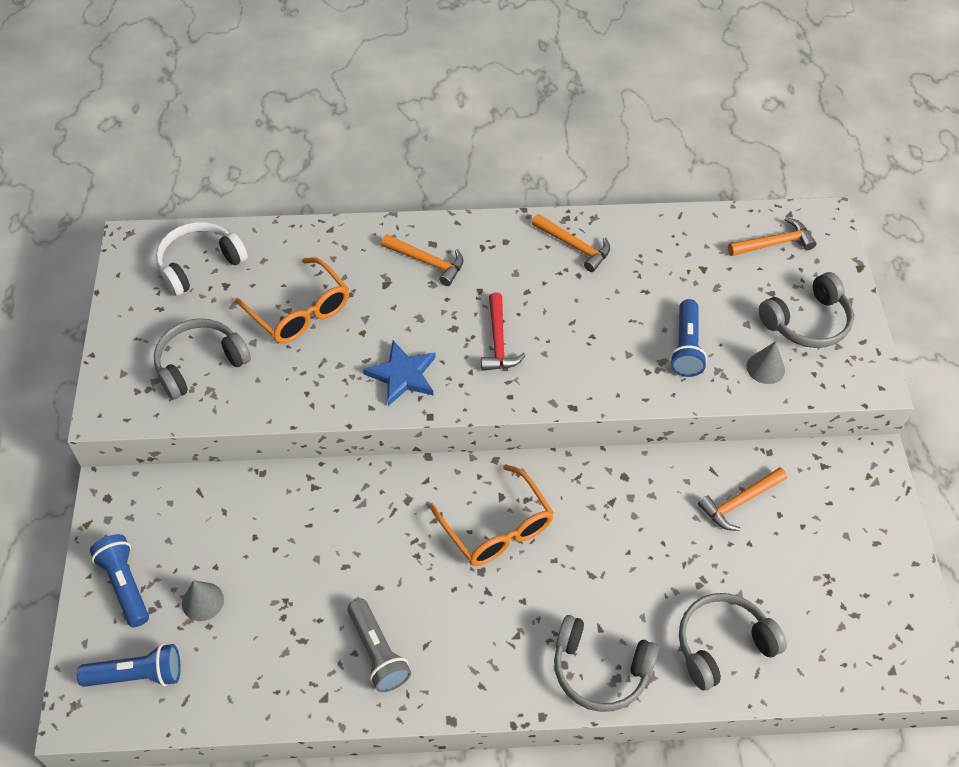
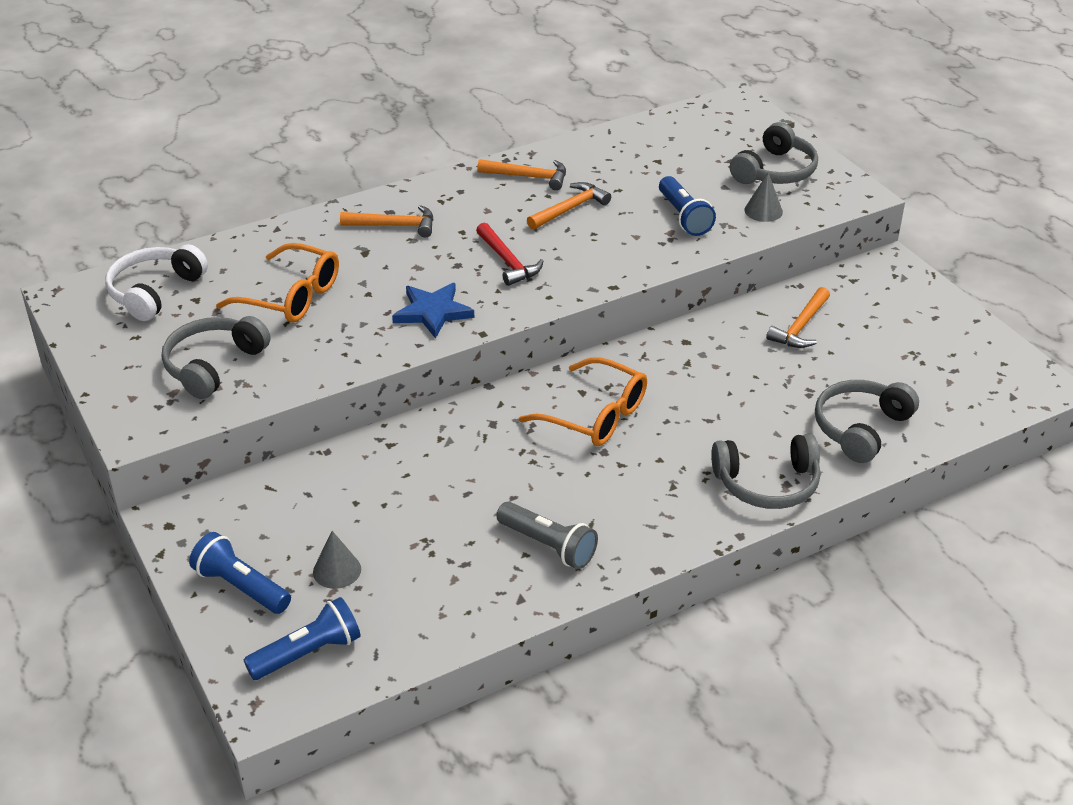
camera: 25 degrees left, 15 degrees down
orange hammer [728,217,816,256] -> orange hammer moved to [527,182,611,230]

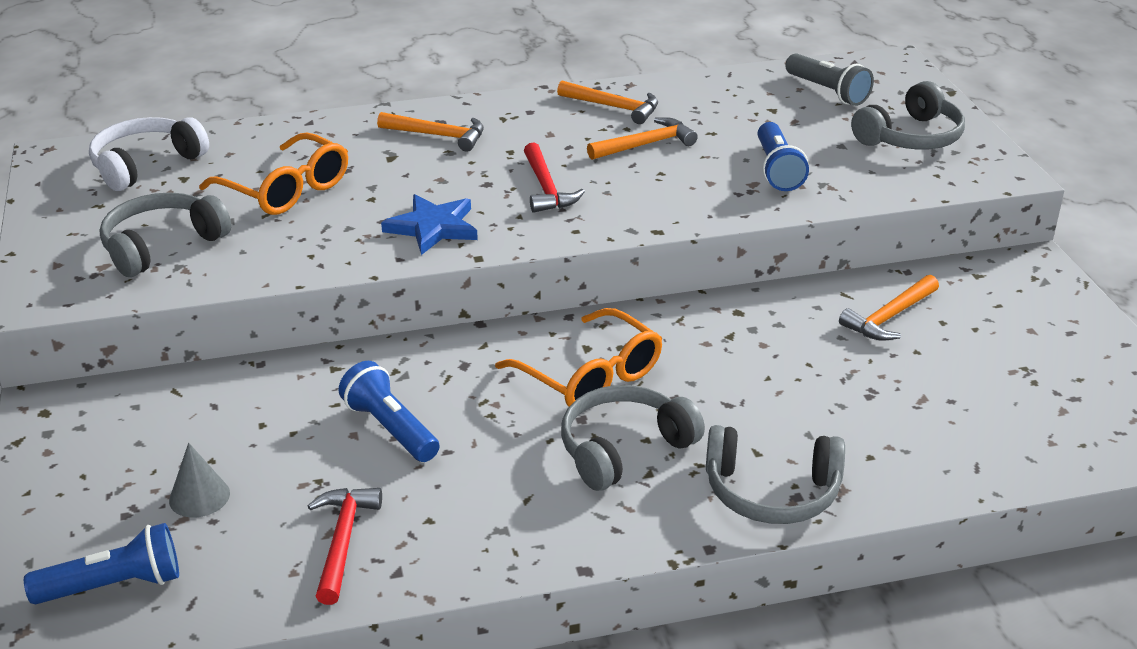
camera: 15 degrees right, 5 degrees down
blue flashlight [189,532,291,614] -> blue flashlight moved to [338,361,440,462]
grey flashlight [497,502,598,569] -> grey flashlight moved to [785,53,874,106]
grey cone [744,172,783,222] -> none
grey headphones [815,380,919,463] -> grey headphones moved to [561,385,705,491]
none -> red hammer [308,488,382,605]

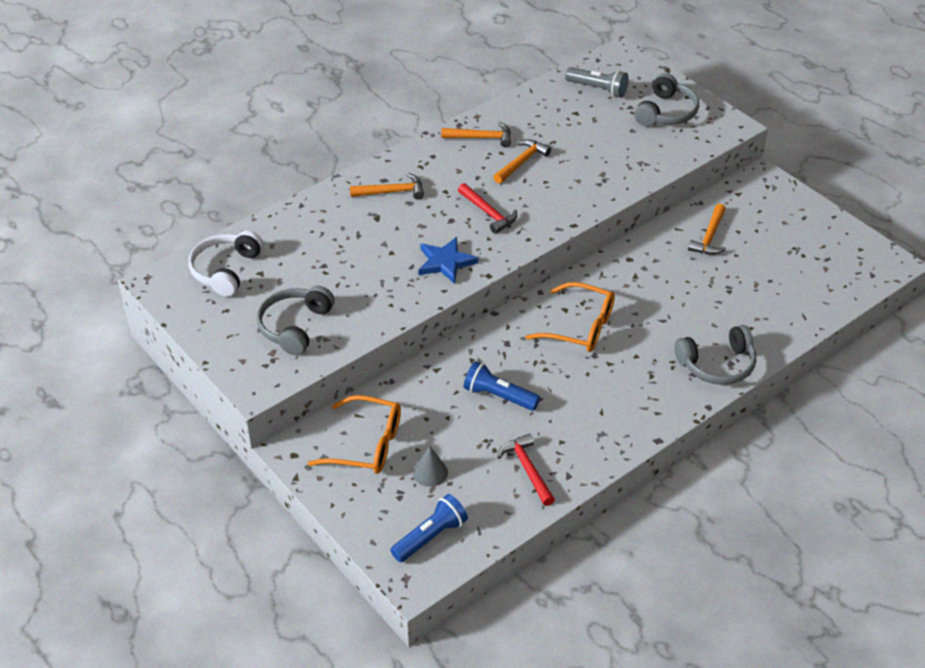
camera: 25 degrees left, 10 degrees up
orange glasses [199,132,348,215] -> orange glasses moved to [308,395,401,474]
grey headphones [561,385,705,491] -> none
blue flashlight [758,122,809,191] -> none

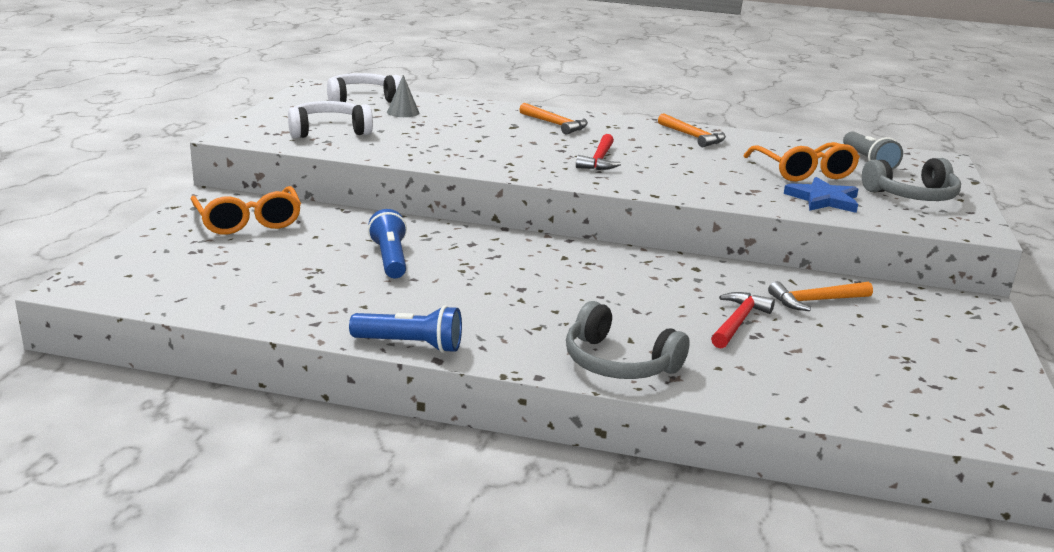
camera: 50 degrees right, 20 degrees down
grey headphones [257,286,335,356] -> white headphones [288,101,373,138]
blue flashlight [390,494,468,562] -> blue flashlight moved to [349,305,462,353]
grey cone [413,446,448,487] -> grey cone moved to [387,75,419,117]
blue star [418,237,478,284] -> blue star moved to [784,177,858,213]
orange hammer [493,139,551,184] -> none
red hammer [497,434,555,506] -> red hammer moved to [711,292,775,349]
orange glasses [526,282,615,352] -> orange glasses moved to [744,142,860,181]

